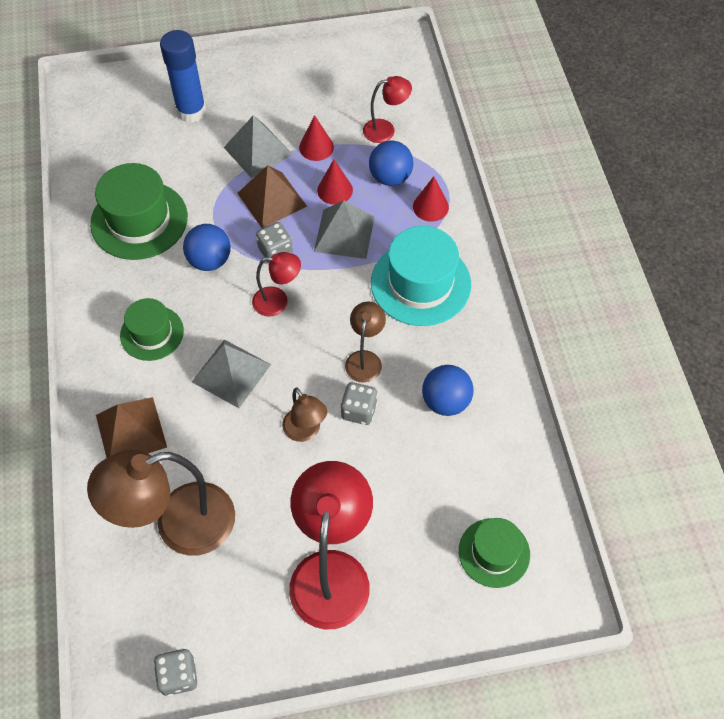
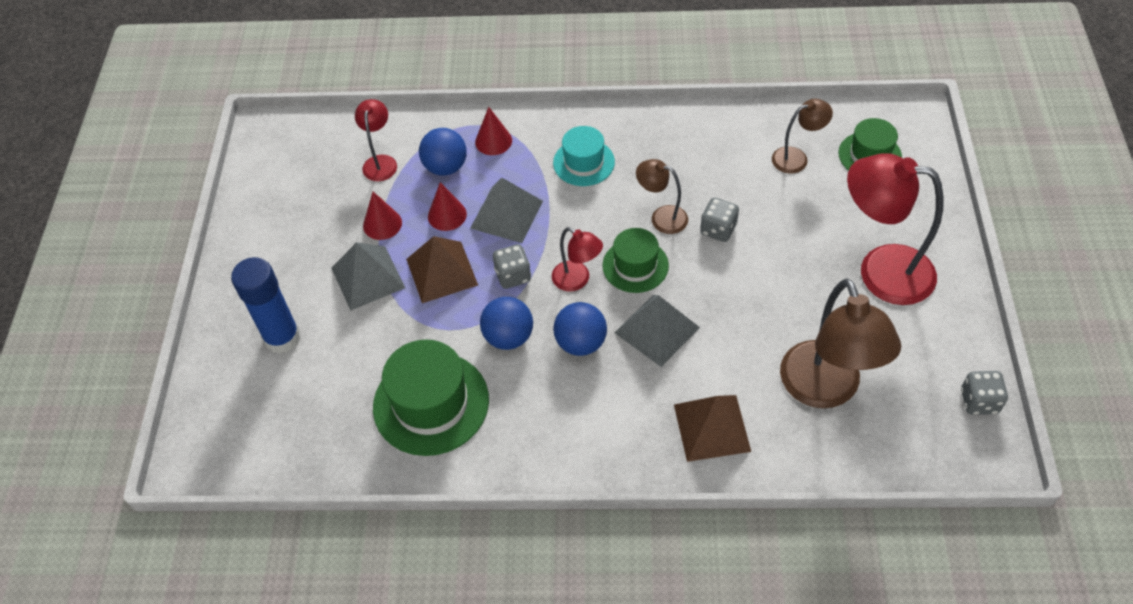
camera: 75 degrees left, 5 degrees down
green hat [120,298,184,361] -> green hat moved to [602,228,669,293]
red lamp [252,252,301,317] -> red lamp turned 120 degrees clockwise [552,227,603,291]
brown lamp [282,388,327,442] -> brown lamp moved to [772,99,833,173]
turquoise hat [371,226,471,326] -> turquoise hat [553,126,615,186], size x0.61
blue ball [422,365,474,416] -> blue ball moved to [553,302,607,356]

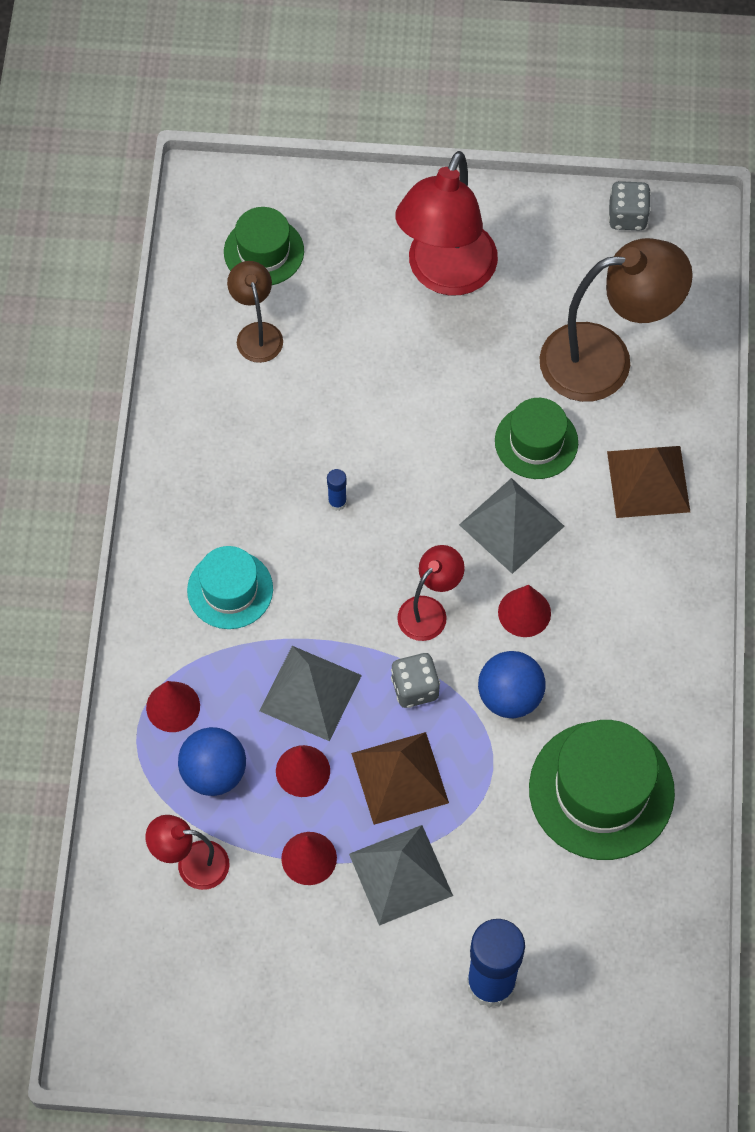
camera: 90 degrees left, 10 degrees up
blue ball [553,302,607,356] -> red cone [498,585,551,637]
green hat [602,228,669,293] -> green hat moved to [495,398,578,479]
brown lamp [636,159,688,234] -> blue glue stick [327,469,347,511]
grey dice [700,198,739,242] -> none

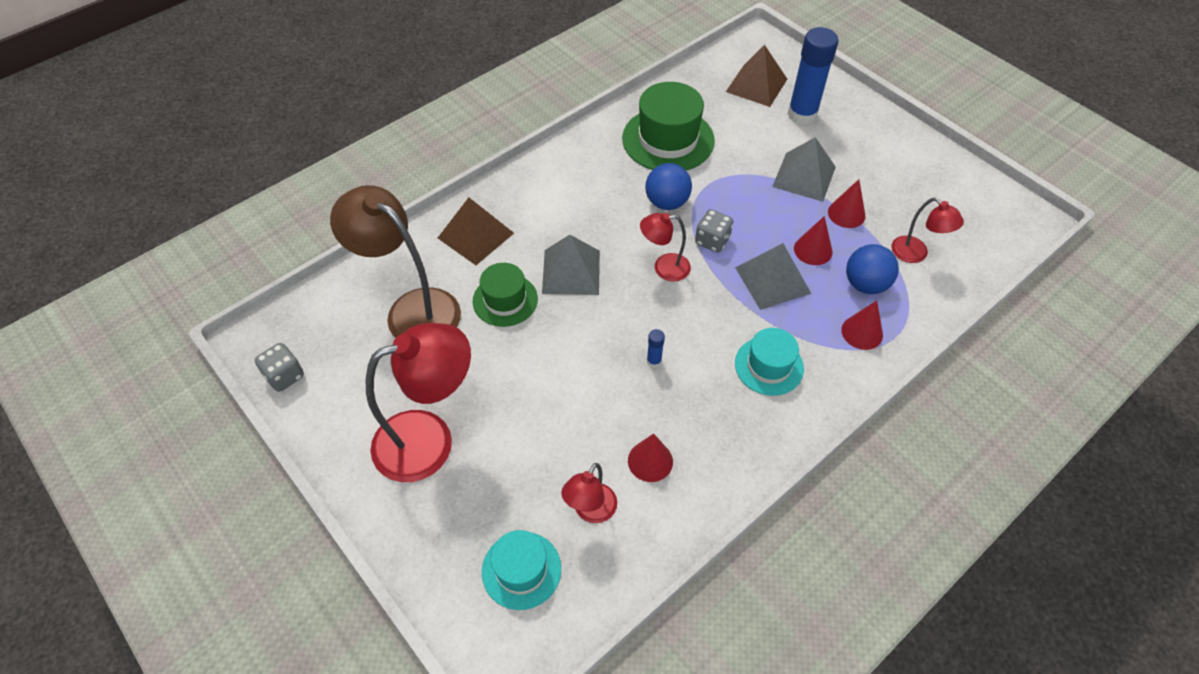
camera: 135 degrees left, 10 degrees down
green hat [224,207,304,285] -> turquoise hat [482,530,561,610]
brown lamp [227,261,283,363] -> red lamp [561,463,617,523]
brown pyramid [351,732,449,825] -> brown pyramid moved to [726,45,787,107]
red cone [498,585,551,637] -> red cone moved to [628,433,673,482]

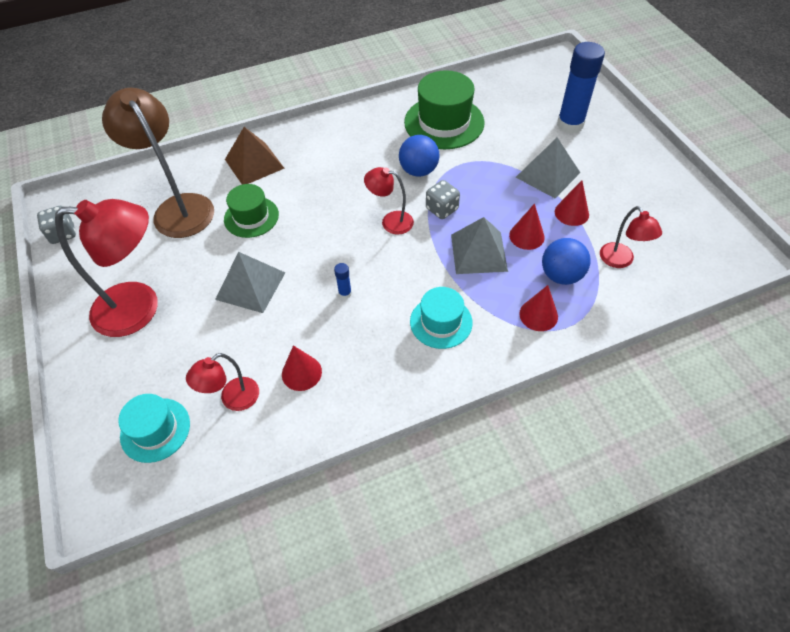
camera: 20 degrees right, 0 degrees up
grey pyramid [542,235,600,295] -> grey pyramid moved to [215,252,285,313]
brown pyramid [726,45,787,107] -> none

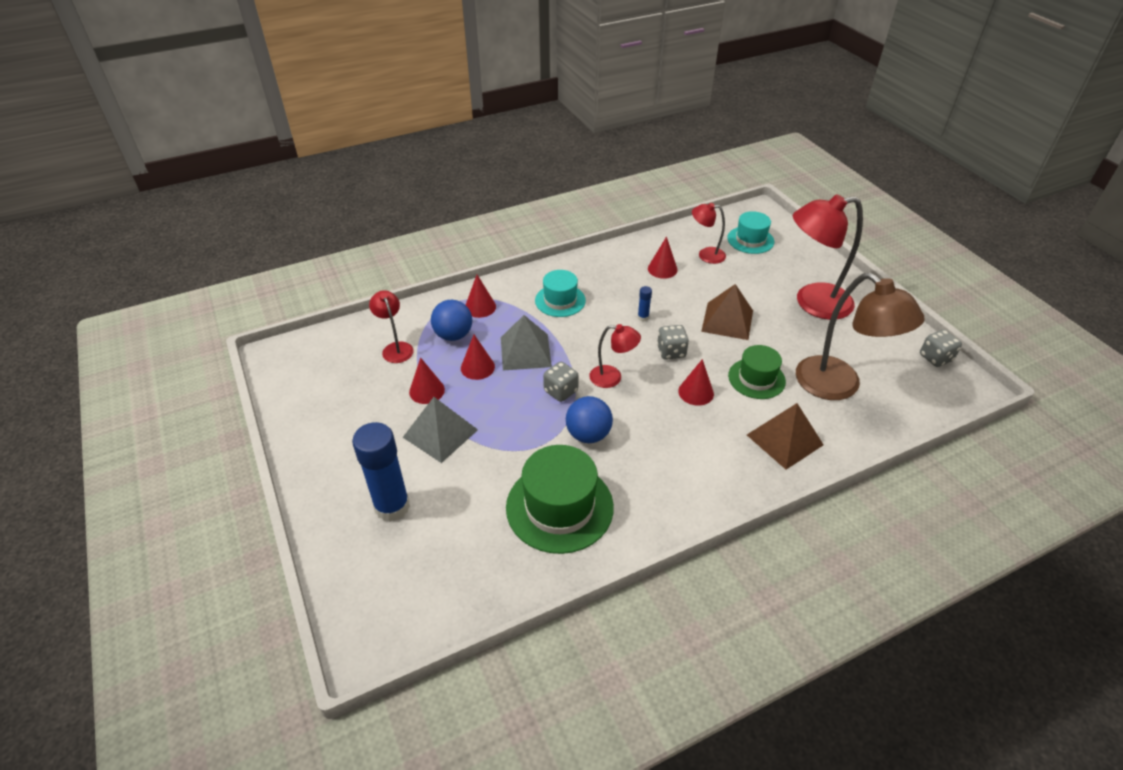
camera: 175 degrees right, 10 degrees down
red lamp [186,353,259,411] -> red lamp turned 120 degrees counterclockwise [692,203,726,264]
grey pyramid [215,252,285,313] -> brown pyramid [701,284,753,340]
none -> grey dice [657,325,689,360]
none -> red cone [678,359,714,406]

